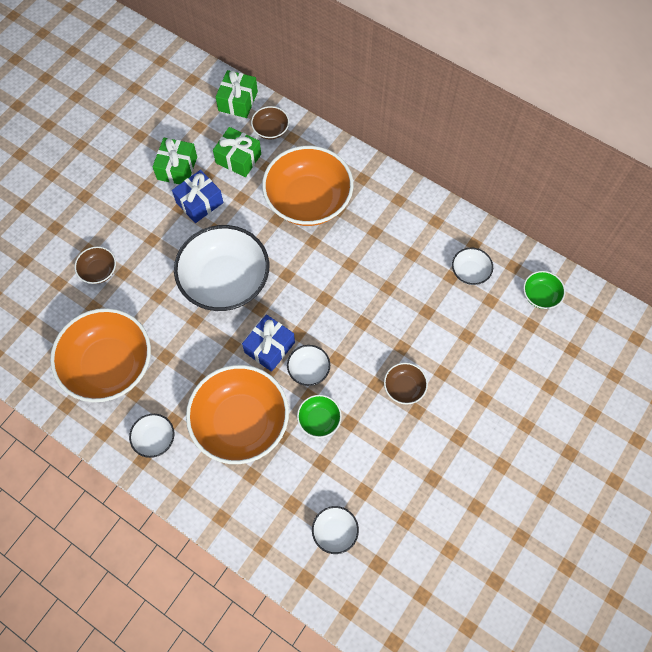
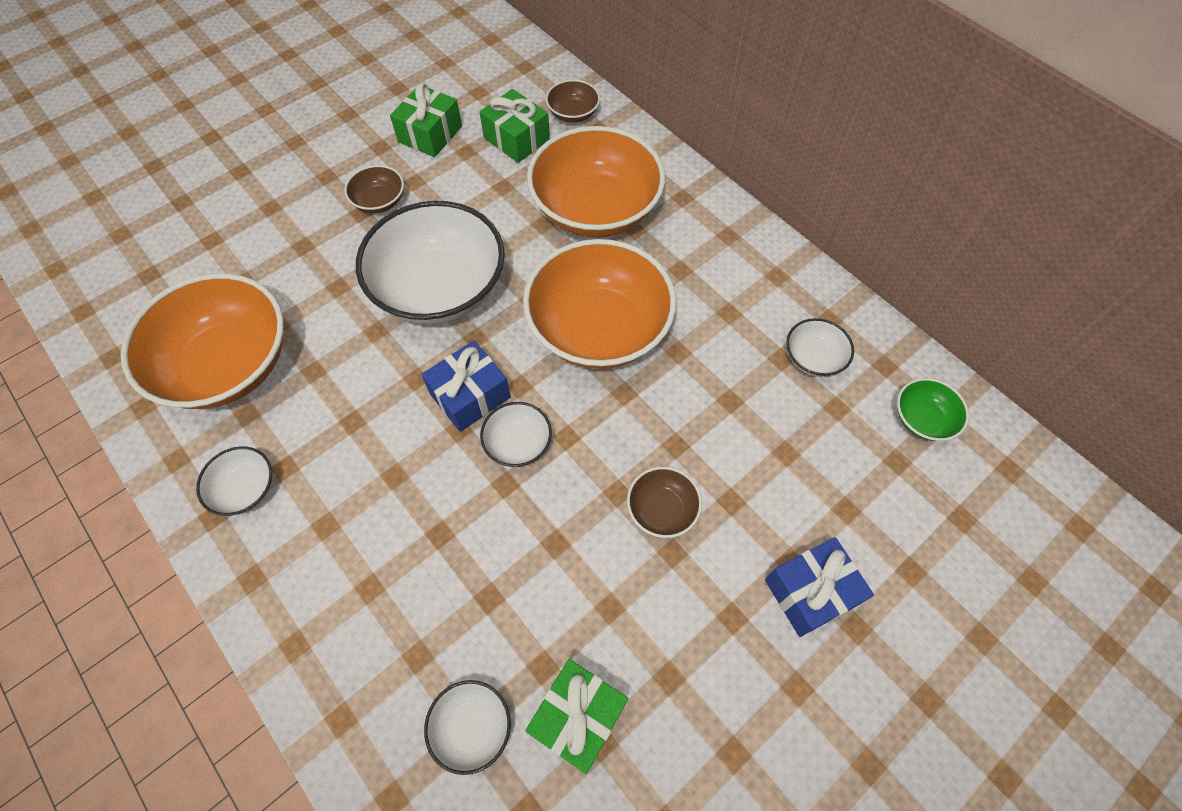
camera: 15 degrees right, 5 degrees down
brown bowl [74,246,116,284] -> brown bowl moved to [344,165,404,213]
blue gift [172,170,223,223] -> blue gift moved to [765,537,874,637]
orange bowl [186,365,289,464] -> orange bowl moved to [523,239,676,369]
green gift [216,70,258,118] -> green gift moved to [525,659,628,774]
green bowl [297,395,342,438] -> none

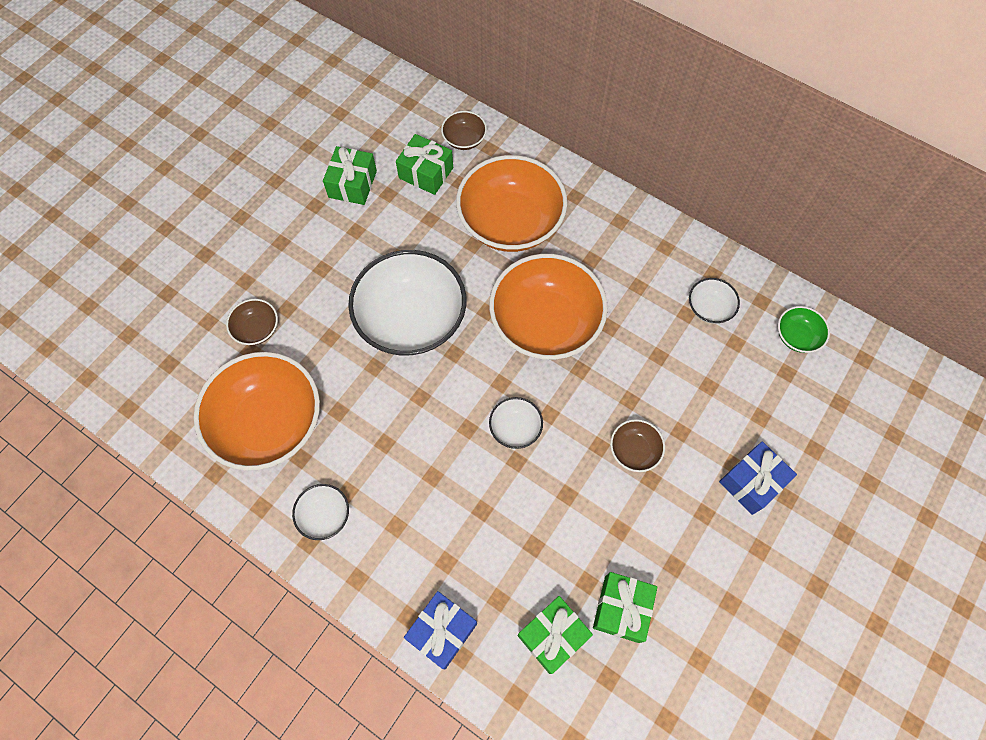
camera: 15 degrees left, 5 degrees up
brown bowl [344,165,404,213] -> brown bowl moved to [226,299,278,345]
blue gift [422,341,511,432] -> blue gift moved to [404,591,477,669]
white bowl [424,680,511,775] -> green gift [517,596,593,674]

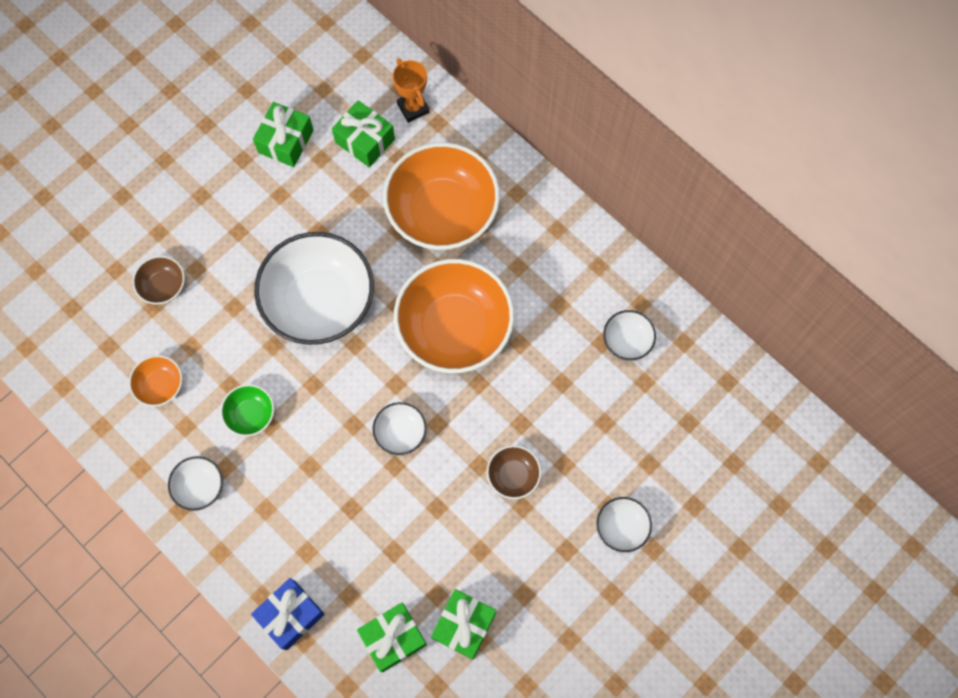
camera: 10 degrees right, 5 degrees up
orange bowl [194,352,320,471] -> orange bowl [129,355,182,407], size x0.44
brown bowl [441,111,487,150] -> orange trophy [392,58,430,123]
blue gift [719,441,797,515] -> white bowl [597,497,652,552]
green bowl [778,306,830,353] -> green bowl moved to [220,384,274,437]

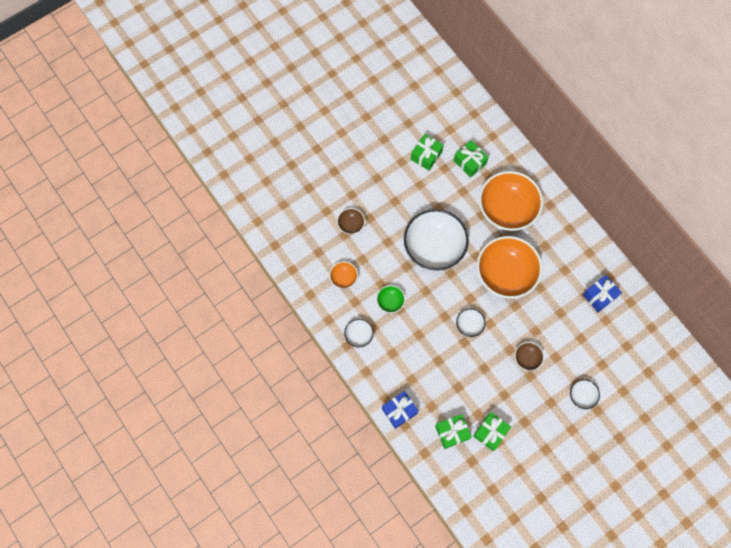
camera: 10 degrees right, 0 degrees up
orange trophy [392,58,430,123] -> none
white bowl [603,310,656,360] -> blue gift [583,275,622,312]

